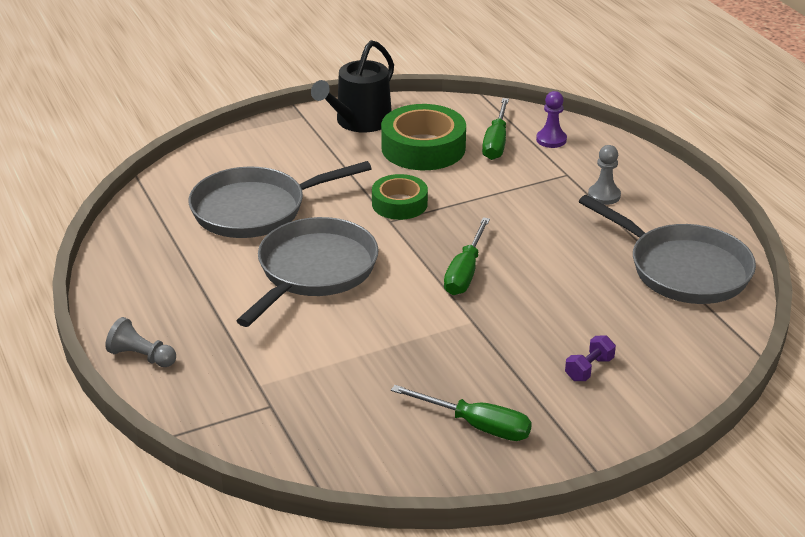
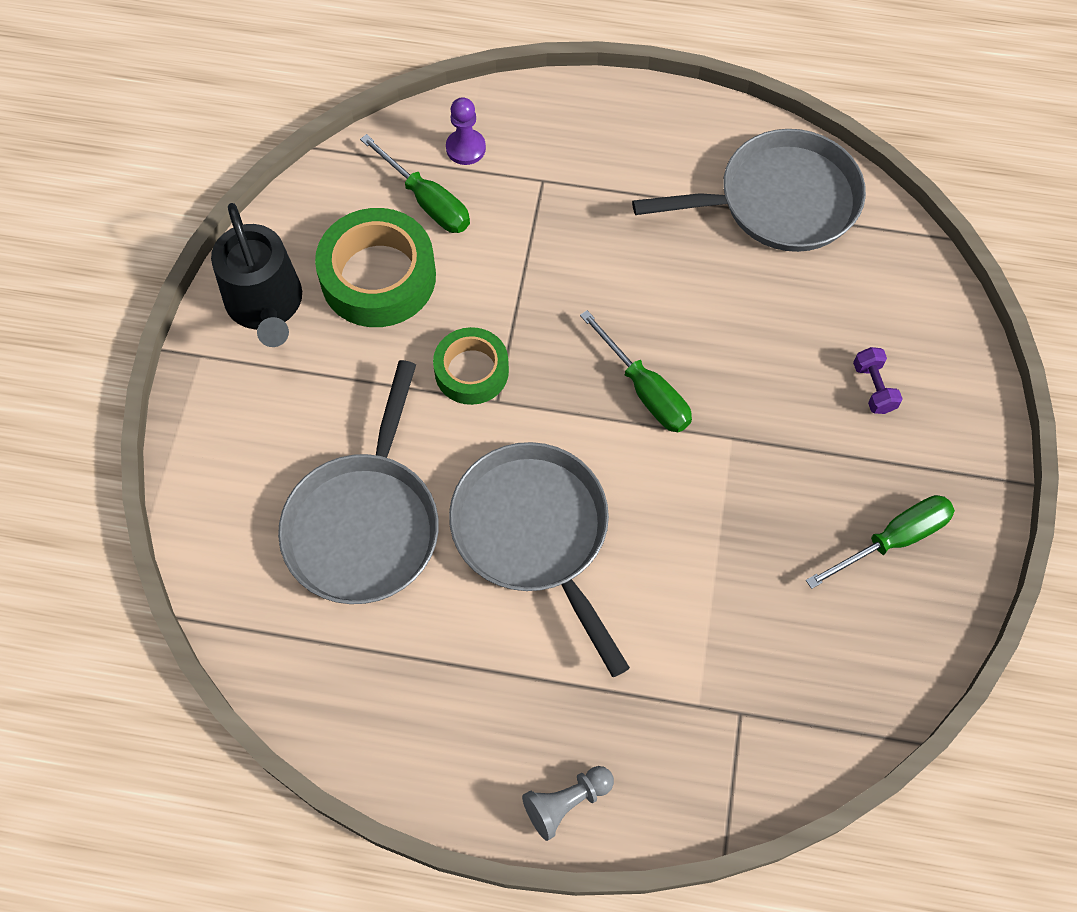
camera: 55 degrees left, 30 degrees up
grey pawn [588,145,621,205] -> none

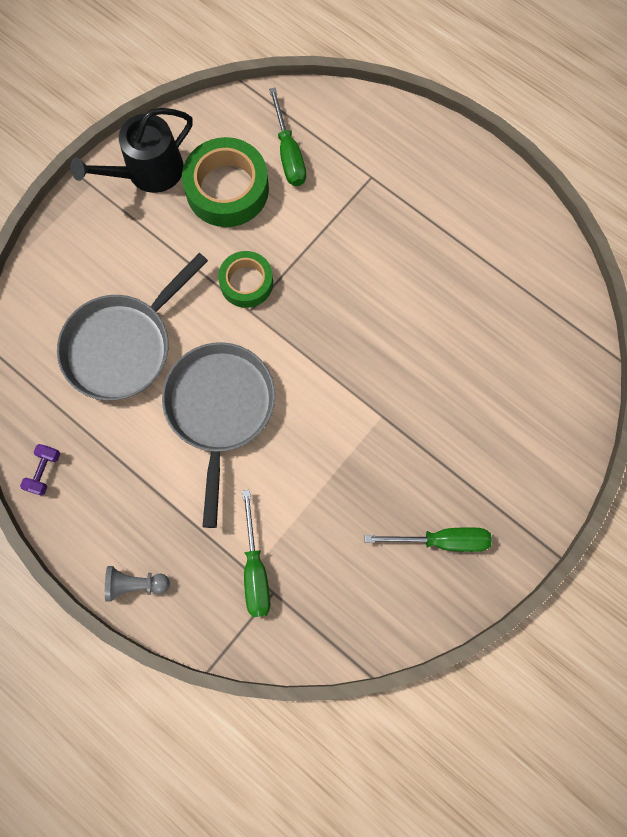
camera: 30 degrees right, 10 degrees up
black watering can [211,203,302,347] -> black watering can turned 45 degrees clockwise [71,108,193,193]
purple pawn [446,97,486,165] -> none
green screwdriver [580,310,692,432] -> green screwdriver moved to [242,490,270,617]
grey pan [632,129,866,252] -> none
purple dumbbell [853,347,903,414] -> purple dumbbell moved to [20,444,60,496]

